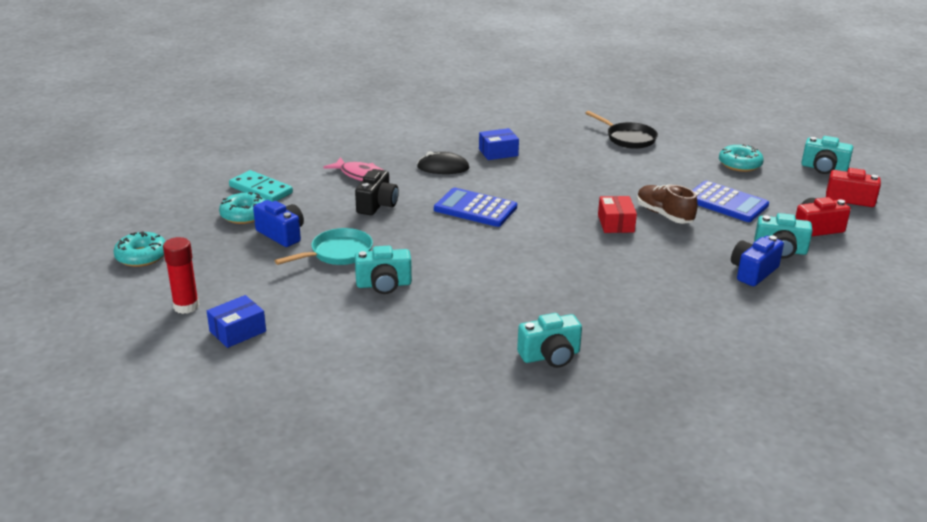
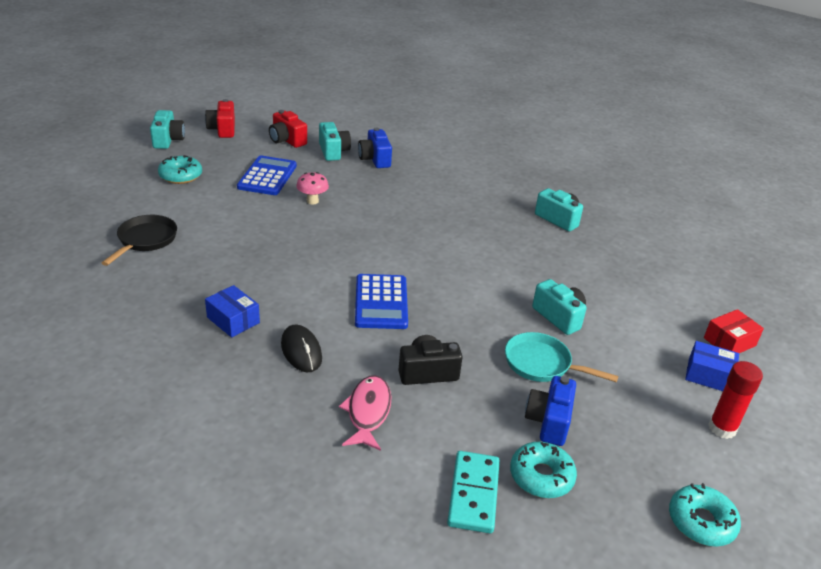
camera: 120 degrees left, 5 degrees up
red box [598,196,637,233] -> red box moved to [704,309,764,353]
brown shoe [637,184,698,224] -> pink mushroom [296,172,329,204]
blue camera [731,235,784,286] -> blue camera turned 60 degrees clockwise [358,128,392,168]

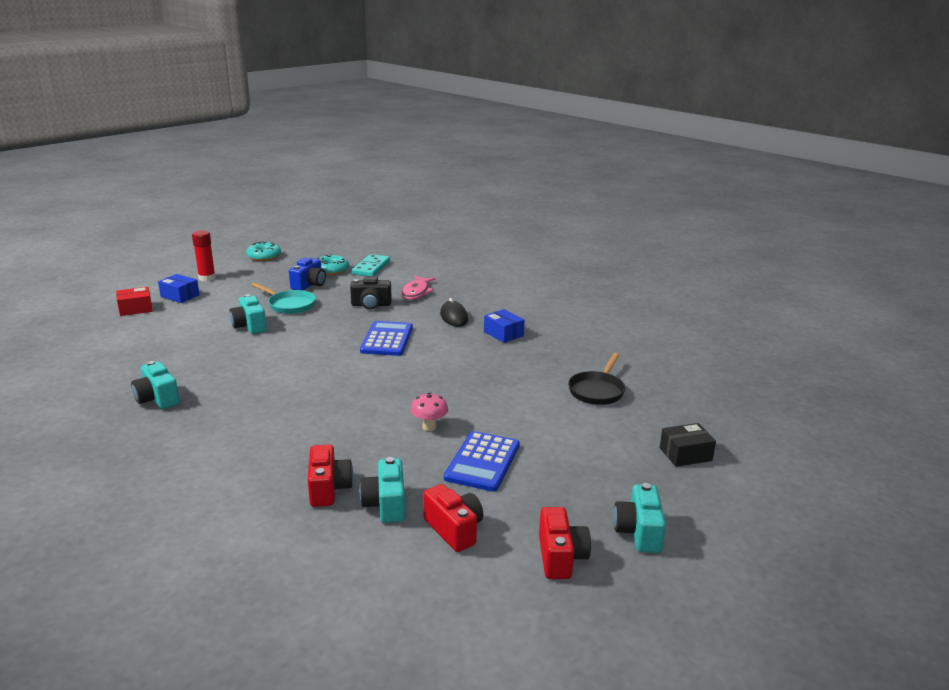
camera: 170 degrees left, 10 degrees down
turquoise donut [158,155,202,184] -> none
blue camera [358,128,392,168] -> red camera [308,444,353,507]
none -> black box [660,423,716,467]

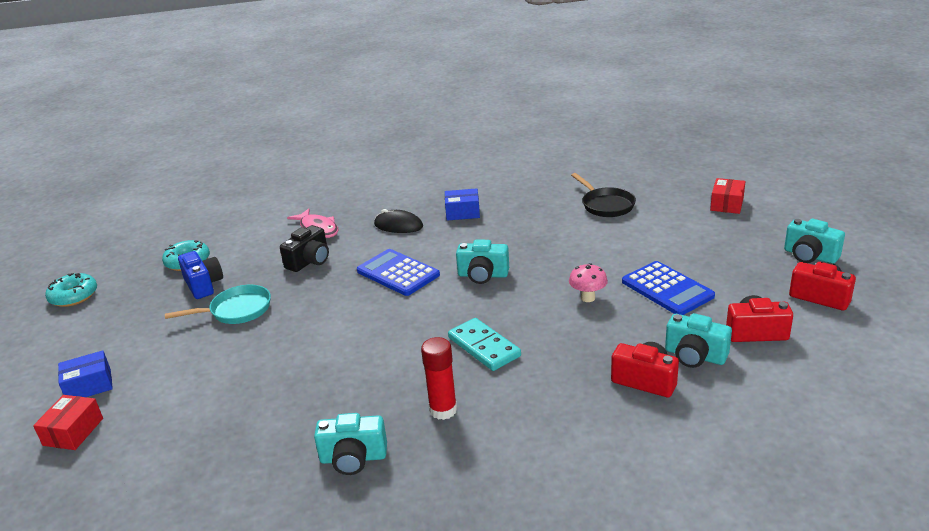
camera: 50 degrees left, 5 degrees up
red glue stick [192,230,216,282] -> red glue stick moved to [421,337,457,420]
turquoise camera [230,294,267,334] -> turquoise camera moved to [456,239,509,284]
turquoise domino [352,254,390,276] -> turquoise domino moved to [448,318,521,371]
black box [660,423,716,467] -> red box [710,178,746,214]

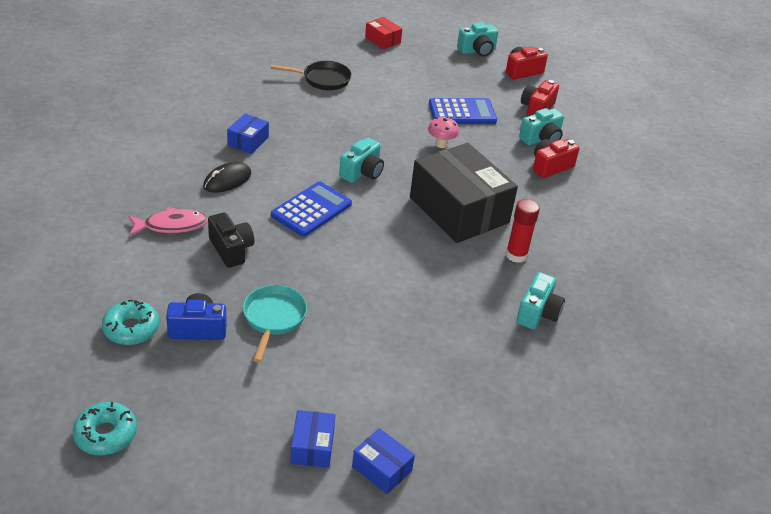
camera: 70 degrees left, 10 degrees up
red box [33,395,103,450] -> blue box [352,428,415,494]
blue calculator [357,249,440,296] -> blue calculator turned 150 degrees clockwise [271,181,352,237]
turquoise domino [448,318,521,371] -> black box [410,143,518,243]

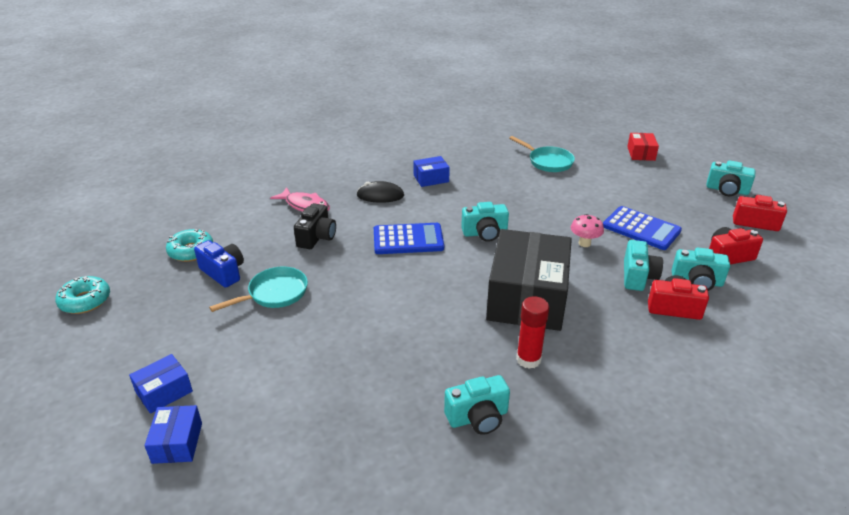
camera: 50 degrees right, 5 degrees down
black pan [271,61,352,90] -> turquoise pan [509,136,575,172]
none -> turquoise camera [624,240,663,291]

